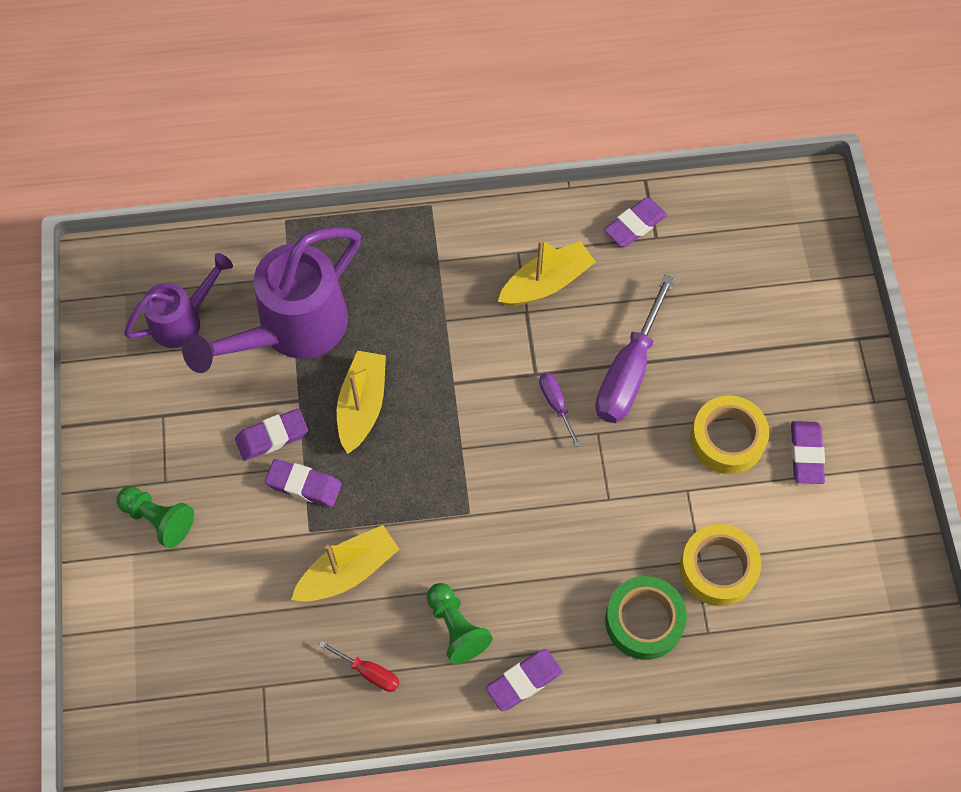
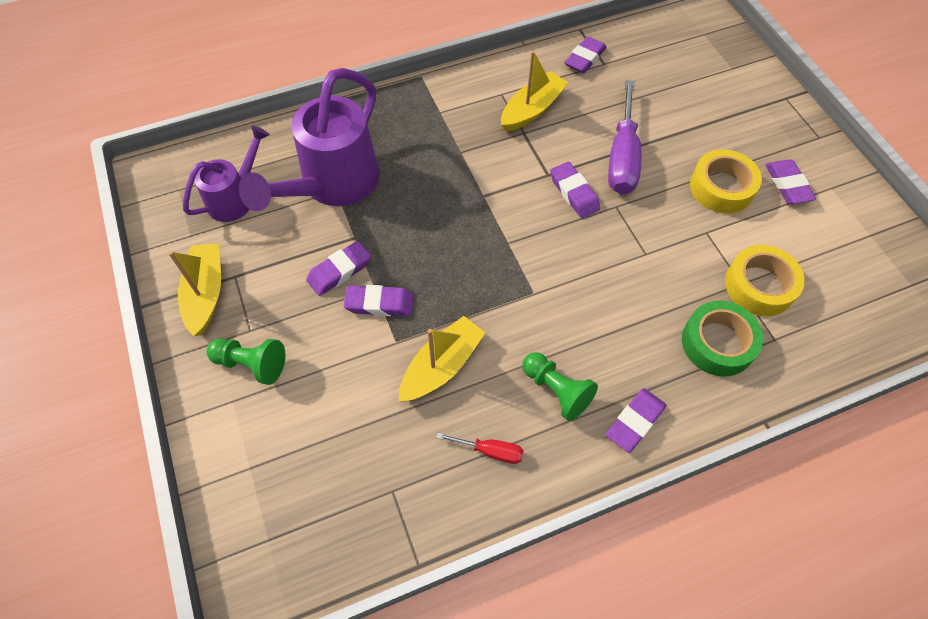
camera: 15 degrees left, 5 degrees down
yellow boat [337,351,386,454] -> yellow boat moved to [168,244,221,336]
purple screwdriver [539,373,581,447] -> purple eraser [550,162,600,218]

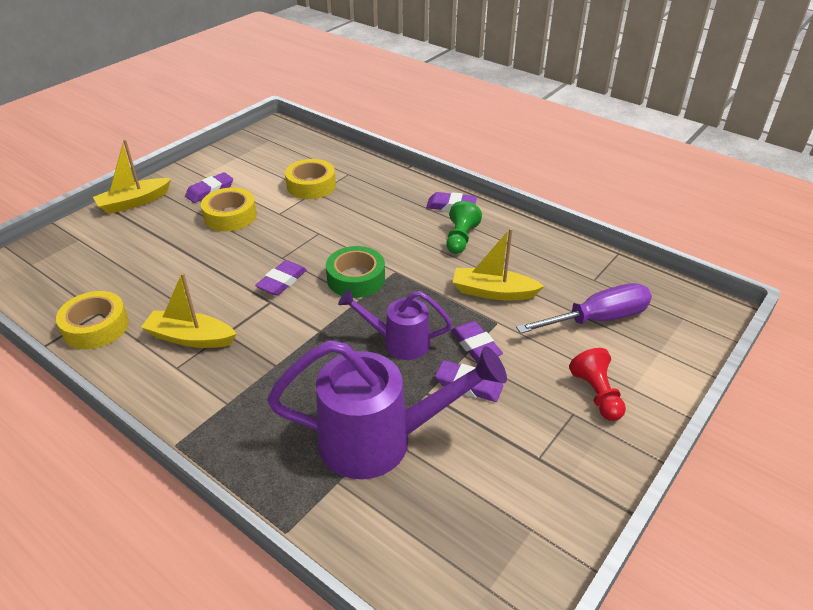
camera: 120 degrees left, 20 degrees down
yellow boat [168,244,221,336] -> yellow boat moved to [93,139,171,214]
purple watering can [183,125,270,222] -> purple watering can moved to [338,289,452,360]
green pawn [207,338,285,385] -> red pawn [569,348,626,421]
red screwdriver [436,433,524,464] -> none
purple eraser [564,36,607,73] -> yellow tape [56,291,129,349]
purple screwdriver [608,80,641,195] -> purple screwdriver moved to [516,283,652,334]
green tape [682,301,764,376] -> green tape moved to [326,246,385,298]

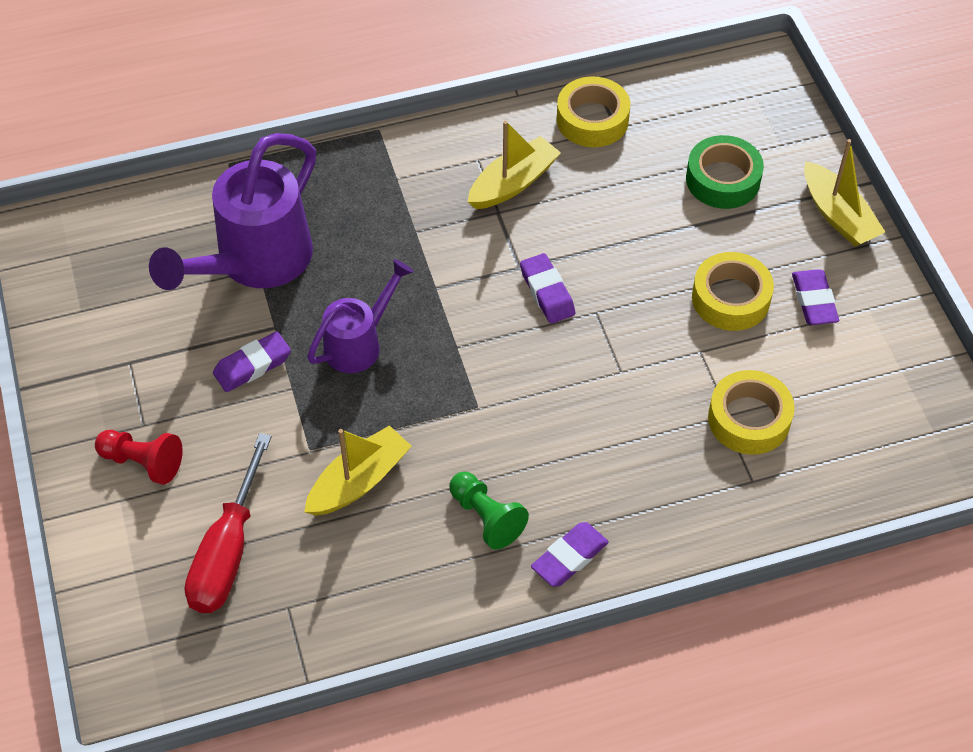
camera: 125 degrees right, 15 degrees up
yellow boat [93,139,171,214] -> yellow boat turned 150 degrees clockwise [804,139,885,247]
green tape [326,246,385,298] -> green tape moved to [686,135,764,209]
purple eraser [451,321,503,363] -> none
purple screwdriver [516,283,652,334] -> red screwdriver [185,433,272,613]

